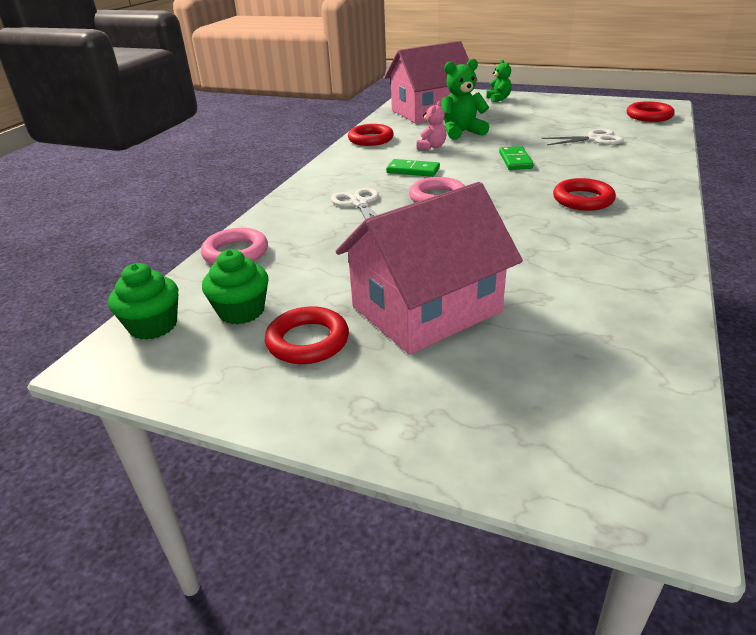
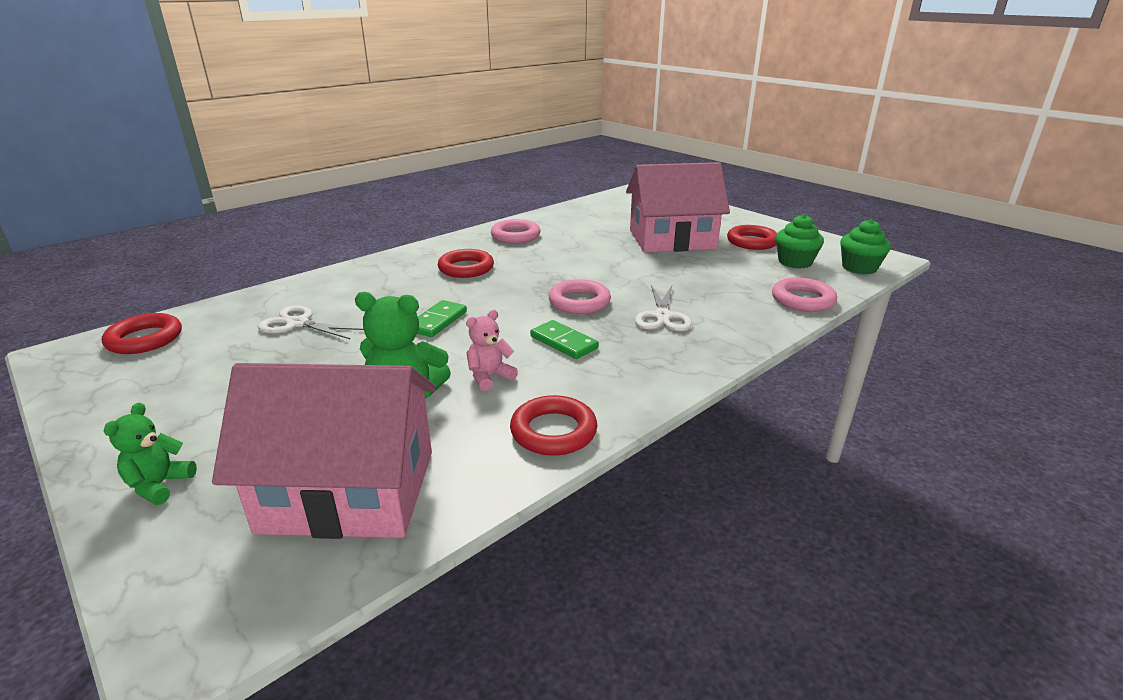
camera: 155 degrees left, 5 degrees down
none -> pink ring [491,219,540,243]

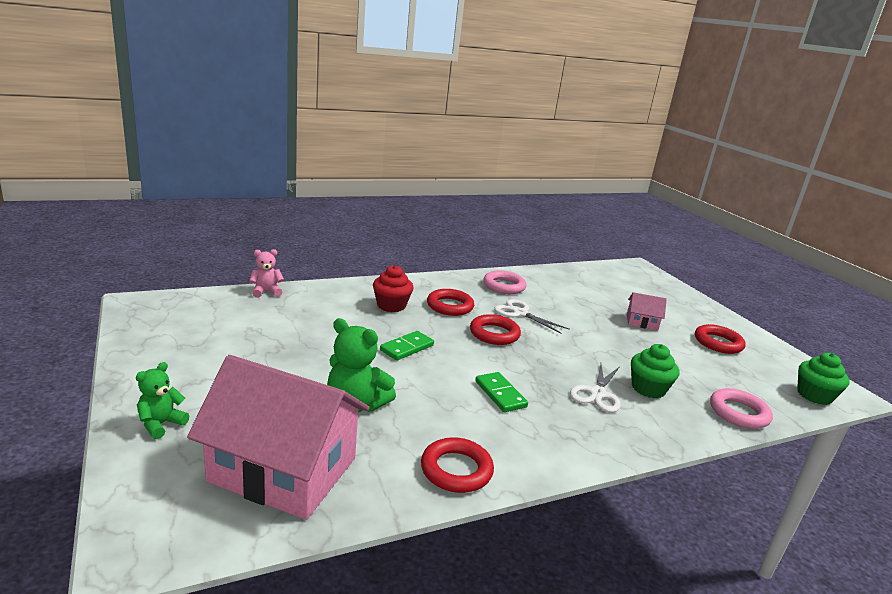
camera: 15 degrees right, 5 degrees down
red ring [102,313,182,354] -> red ring moved to [470,314,521,345]
white scissors [257,305,363,339] -> white scissors moved to [494,299,570,334]
pink teddy bear [466,310,518,391] -> pink teddy bear moved to [249,249,284,298]
pink ring [549,279,611,314] -> none
pink house [626,162,730,252] -> pink house [627,292,667,331], size x0.43
green cupcake [776,214,824,269] -> green cupcake moved to [631,344,679,398]
none -> red cupcake [373,265,414,312]

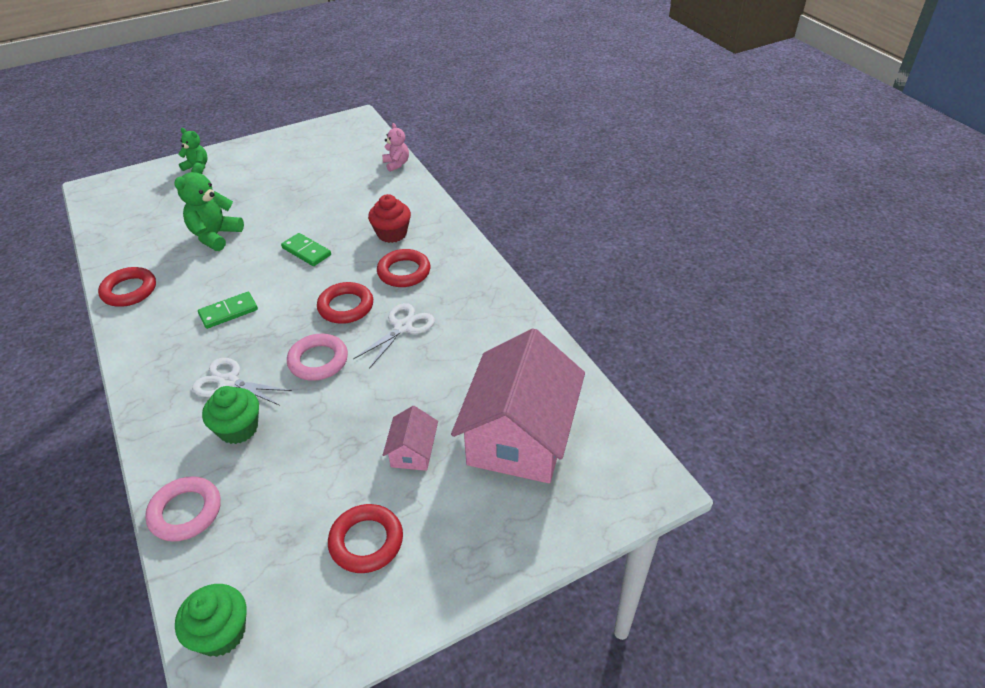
camera: 90 degrees right, 20 degrees up
pink house [187,355,369,520] -> pink house moved to [451,329,585,483]
pink ring [483,271,527,294] -> pink ring moved to [287,334,348,381]

